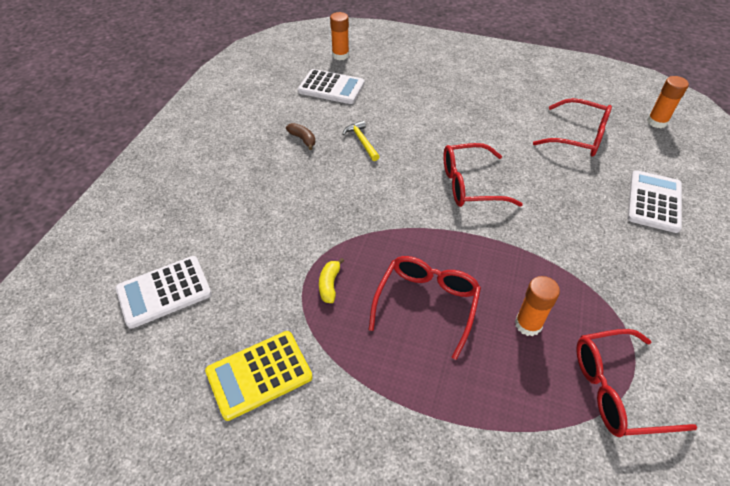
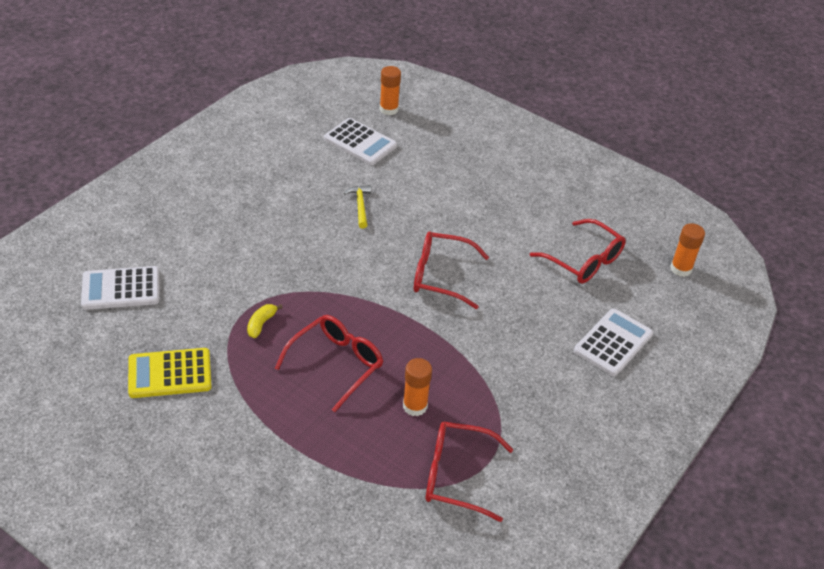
camera: 15 degrees right, 5 degrees down
brown banana [286,123,315,150] -> none

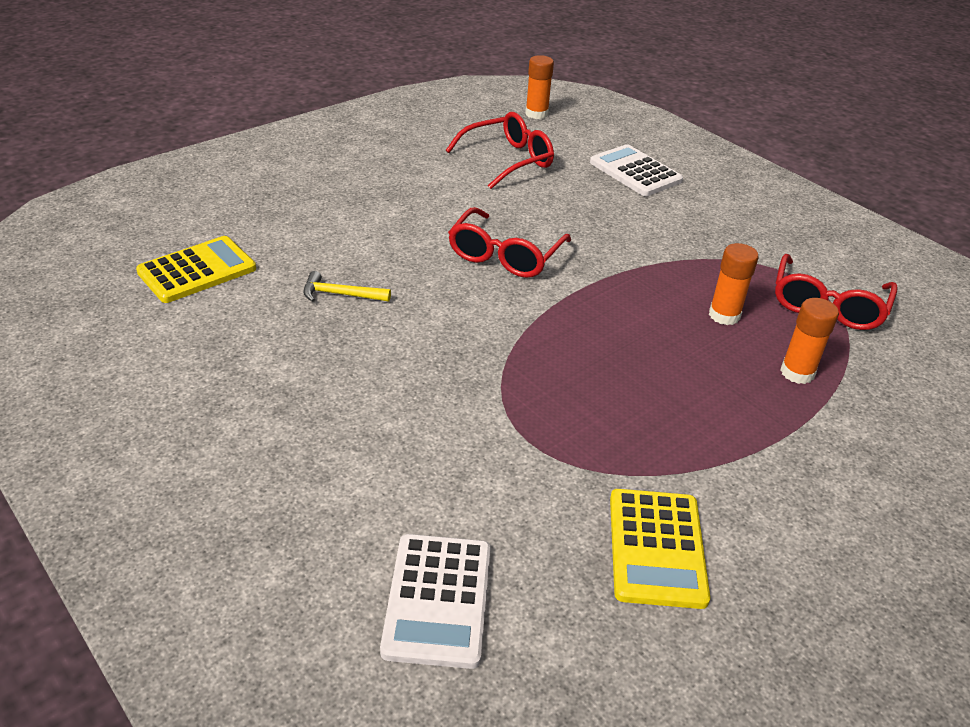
camera: 75 degrees left, 5 degrees down
yellow banana [247,304,283,338] -> none
red glasses [275,315,383,412] -> none
white calculator [324,118,397,165] -> yellow calculator [136,236,256,303]
orange glue stick [380,66,401,115] -> orange glue stick moved to [780,298,839,384]

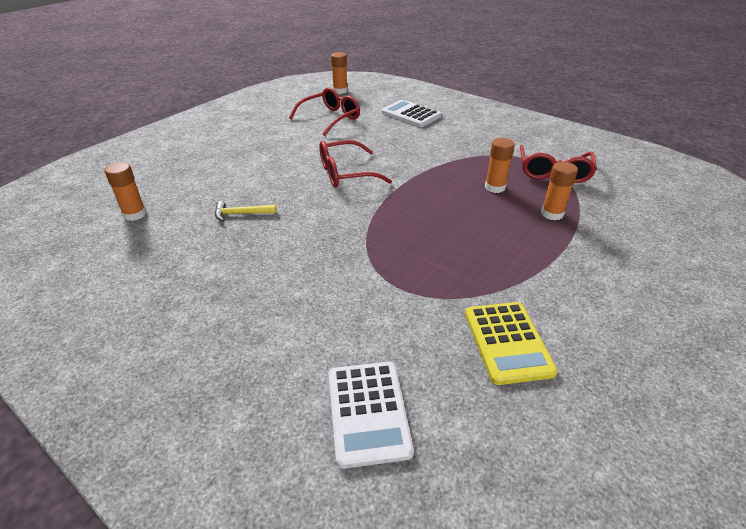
camera: 10 degrees left, 0 degrees up
yellow calculator [136,236,256,303] -> orange glue stick [105,162,146,221]
red glasses [448,207,571,278] -> red glasses turned 60 degrees clockwise [319,140,392,188]

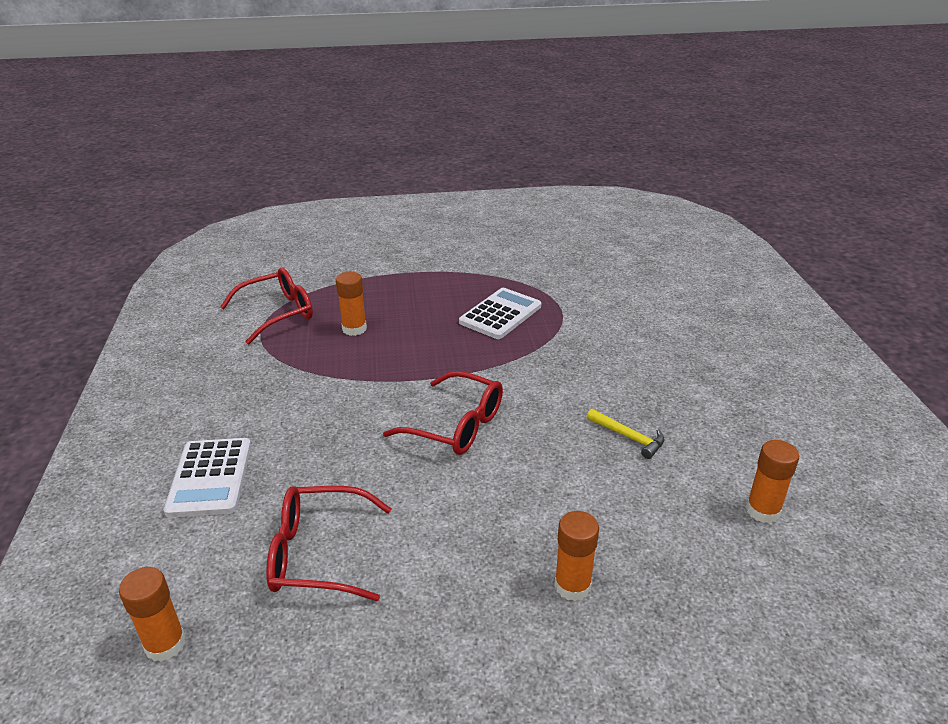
camera: 135 degrees left, 5 degrees down
white calculator [328,362,414,469] -> white calculator moved to [459,288,541,339]
yellow calculator [465,302,558,385] -> none
orange glue stick [541,162,578,221] -> orange glue stick moved to [554,511,599,601]

